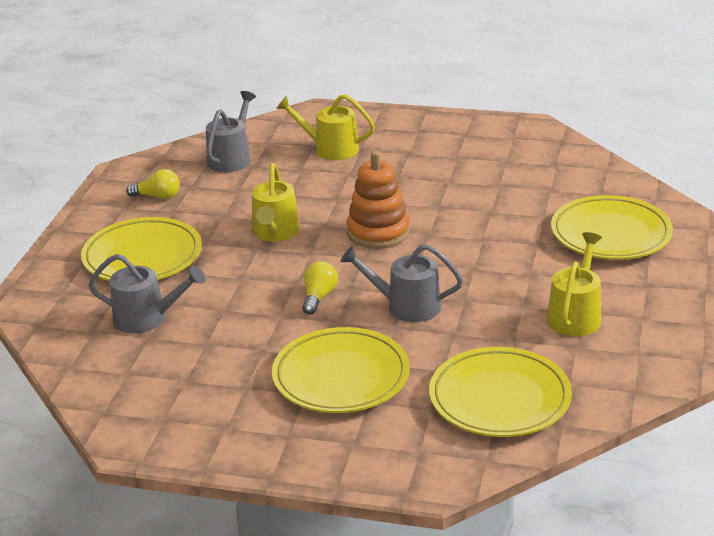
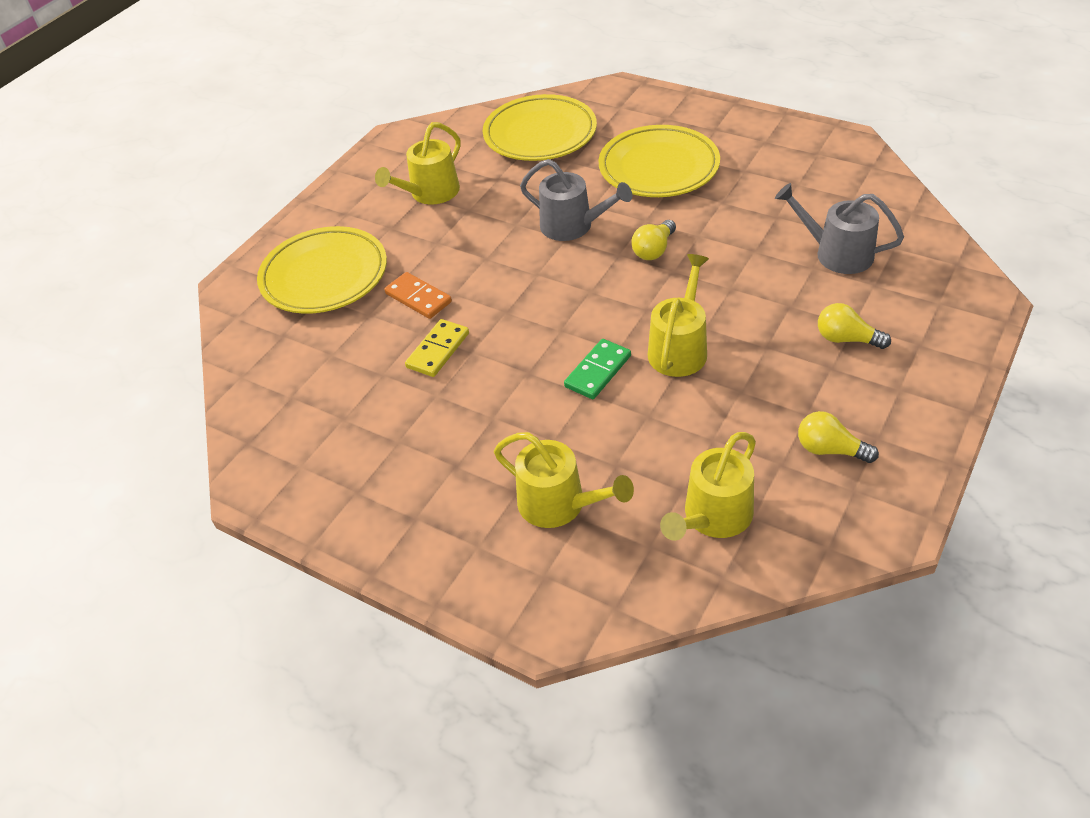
camera: 160 degrees left, 15 degrees up
yellow plate [81,217,202,281] -> yellow light bulb [818,303,891,349]
grey watering can [206,91,256,173] -> yellow watering can [660,432,756,541]
orange stacking toy [346,151,410,249] -> none
none -> orange domino [384,272,452,319]
none -> yellow domino [405,319,469,377]
none -> green domino [564,339,631,399]

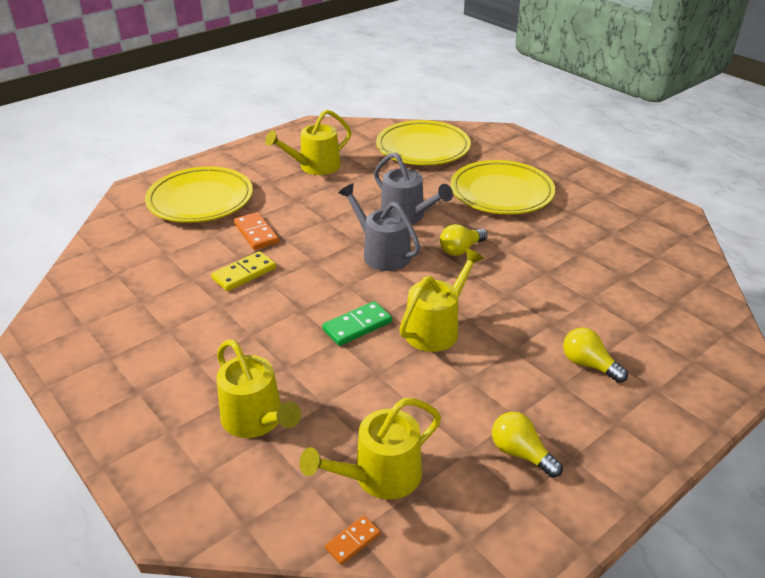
camera: 15 degrees right, 10 degrees down
grey watering can [775,183,904,274] -> grey watering can moved to [338,183,420,271]
none -> orange domino [325,516,380,565]

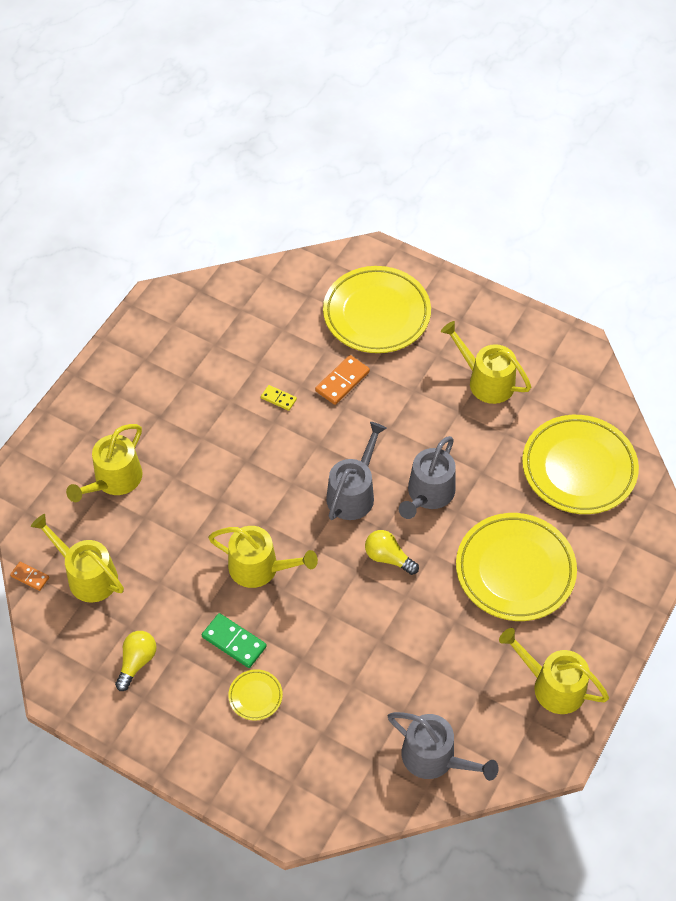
camera: 70 degrees right, 20 degrees up
yellow domino [211,251,276,291] -> yellow domino [261,385,297,411], size x0.60
green domino [322,301,392,346] -> green domino moved to [202,613,267,668]
yellow light bulb [563,328,628,383] -> yellow plate [228,669,283,721]
none -> grey watering can [388,712,499,781]
none -> yellow watering can [499,628,609,714]

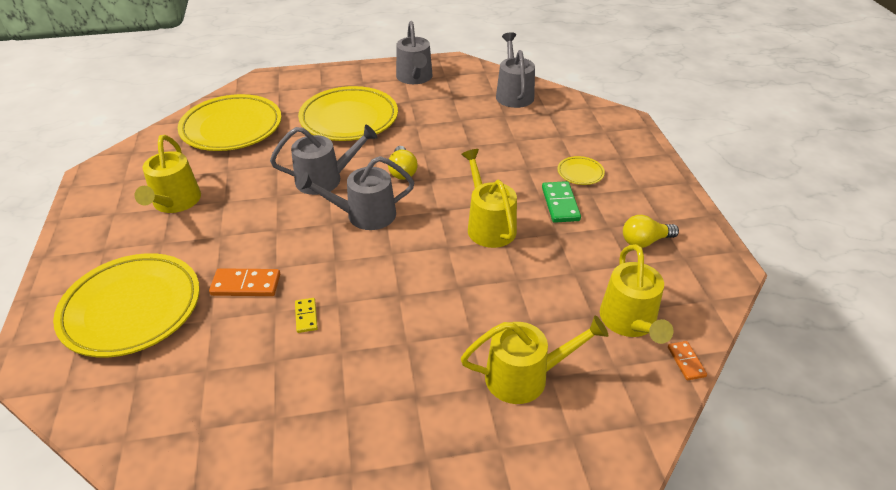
camera: 130 degrees left, 15 degrees down
yellow watering can [499,628,609,714] -> grey watering can [396,21,433,84]

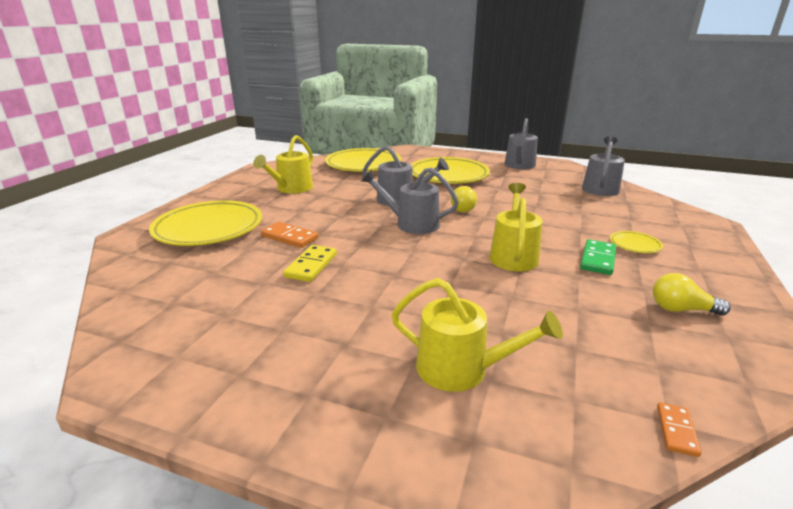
camera: 30 degrees right, 15 degrees down
yellow domino [295,298,318,333] -> yellow domino [283,245,337,282], size x1.66
yellow watering can [600,244,674,344] -> none

